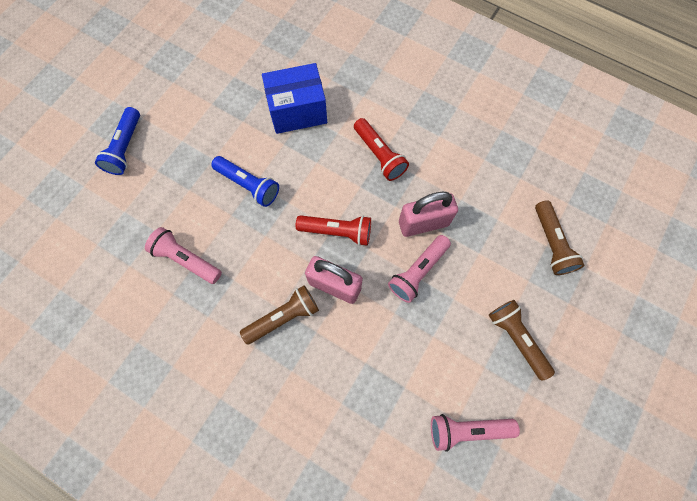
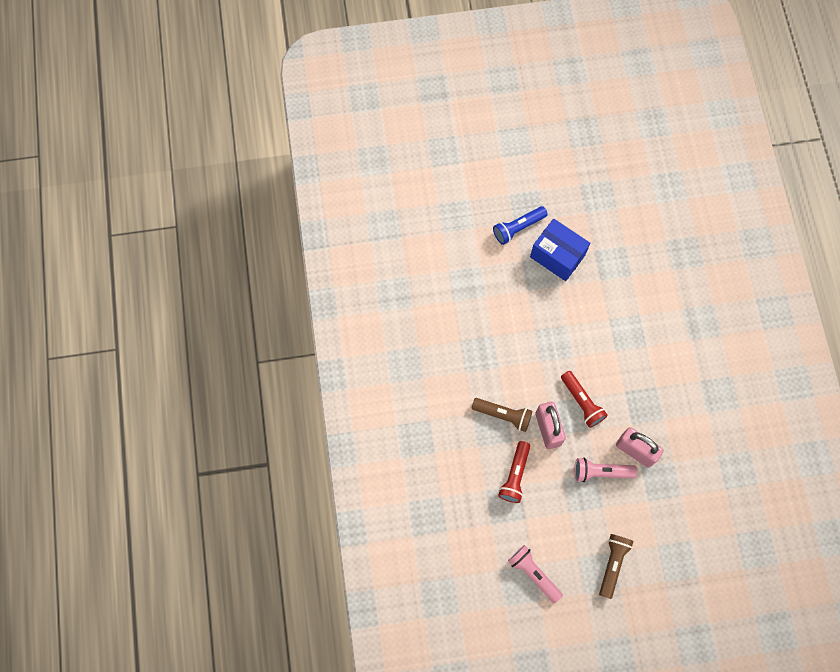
camera: 50 degrees right, 0 degrees up
pink flashlight [145,227,222,284] -> none
blue flashlight [211,156,279,207] -> none
blue box [262,63,327,134] -> blue box moved to [530,219,590,281]
red flashlight [354,118,409,181] -> red flashlight moved to [498,441,530,503]
brown flashlight [535,200,584,275] -> none

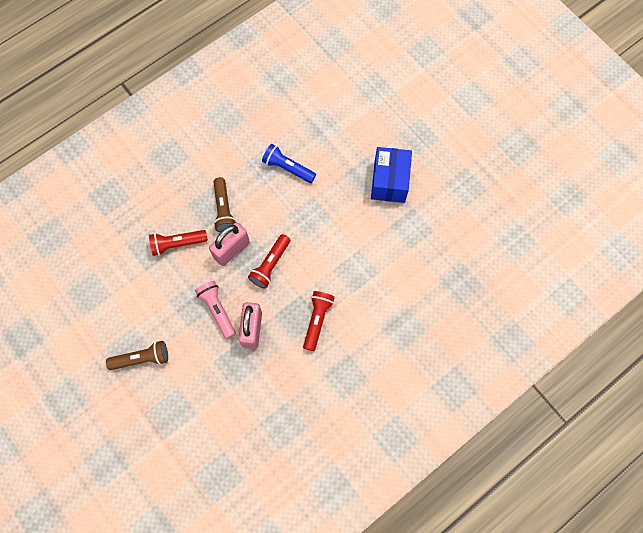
camera: 60 degrees right, 0 degrees up
blue flashlight [493,206,548,245] -> blue flashlight moved to [262,144,316,183]
pink flashlight [508,545,563,603] -> none
none -> red flashlight [303,291,335,351]

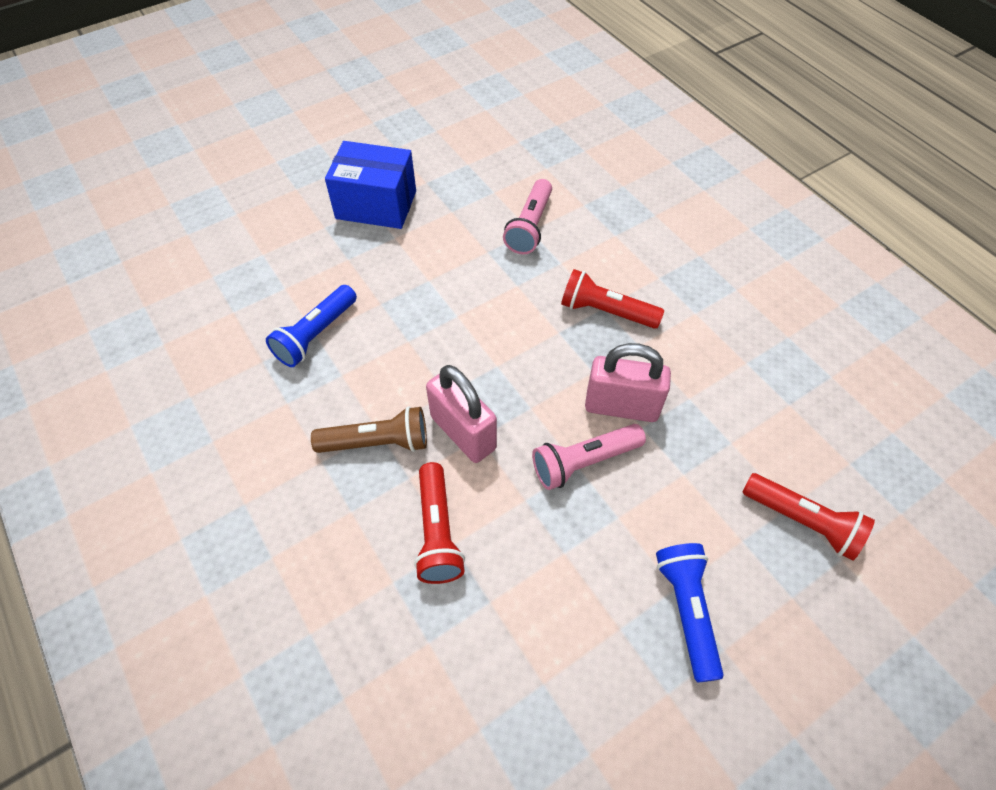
camera: 85 degrees left, 15 degrees down
brown flashlight [106,341,168,370] -> blue flashlight [656,543,724,682]
red flashlight [248,234,290,289] -> red flashlight moved to [742,473,875,561]
none -> pink flashlight [503,179,552,254]

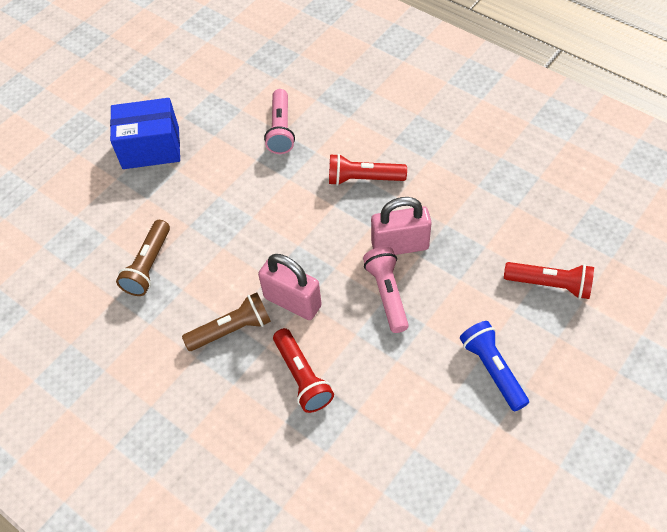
camera: 15 degrees left, 0 degrees up
blue flashlight [266,285,357,367] -> brown flashlight [116,220,170,296]
pink flashlight [532,424,646,490] -> pink flashlight turned 120 degrees clockwise [363,247,409,333]

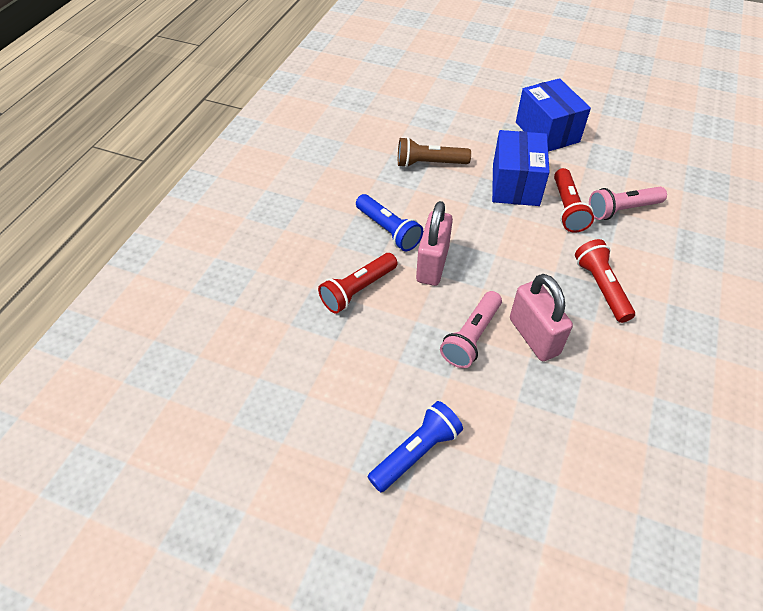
camera: 70 degrees right, 5 degrees down
brown flashlight [182,292,271,351] -> blue flashlight [356,194,423,251]
pink flashlight [363,247,409,333] -> pink flashlight turned 150 degrees clockwise [440,291,502,368]
red flashlight [504,262,594,299] -> red flashlight moved to [554,168,594,233]
none -> blue box [492,130,550,206]

